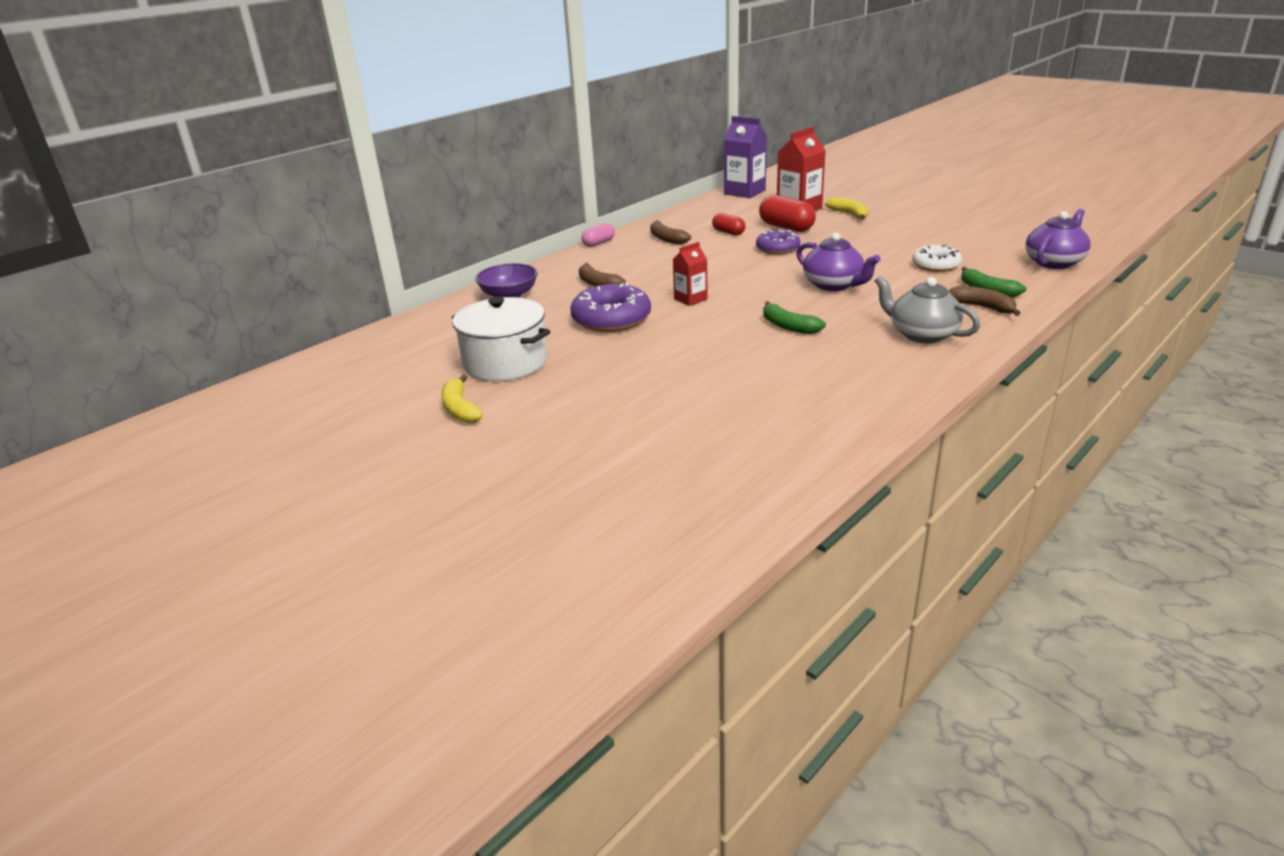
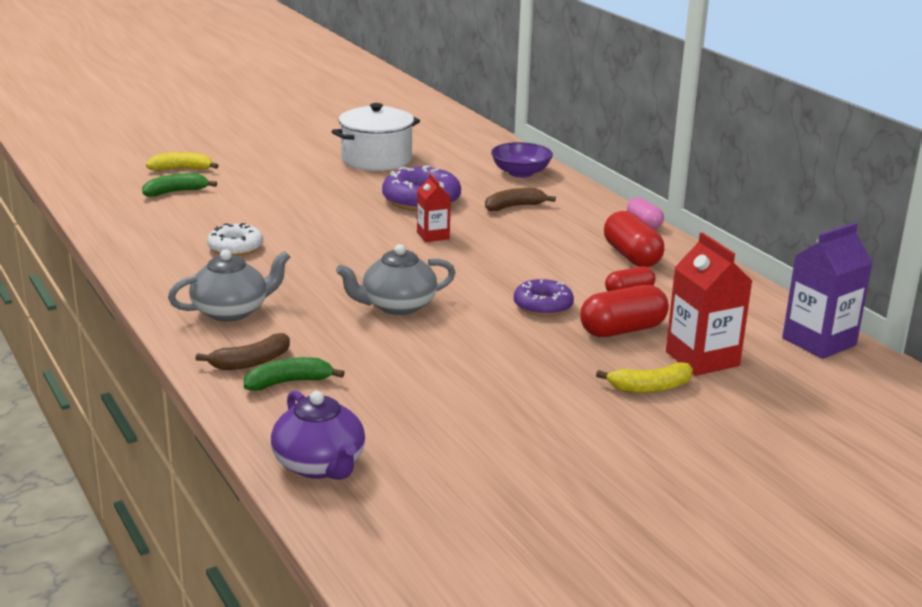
camera: 105 degrees right, 5 degrees down
yellow banana [441,375,483,423] -> yellow banana moved to [146,152,219,171]
brown banana [650,221,691,244] -> red capsule [604,211,664,267]
green banana [763,301,826,334] -> green banana moved to [142,173,217,197]
purple teapot [796,232,881,291] -> grey teapot [336,244,456,315]
white donut [912,245,962,272] -> white donut moved to [207,223,263,256]

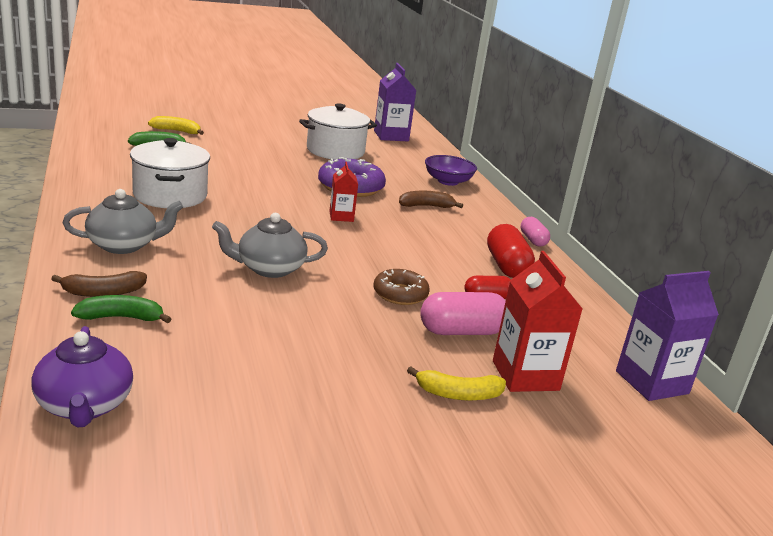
camera: 10 degrees right, 0 degrees up
white donut [207,223,263,256] -> white pot [130,138,210,208]
purple donut [514,279,574,316] -> brown donut [373,269,430,305]
red capsule [580,285,669,337] -> pink capsule [420,292,506,335]
none -> purple carton [374,63,416,141]

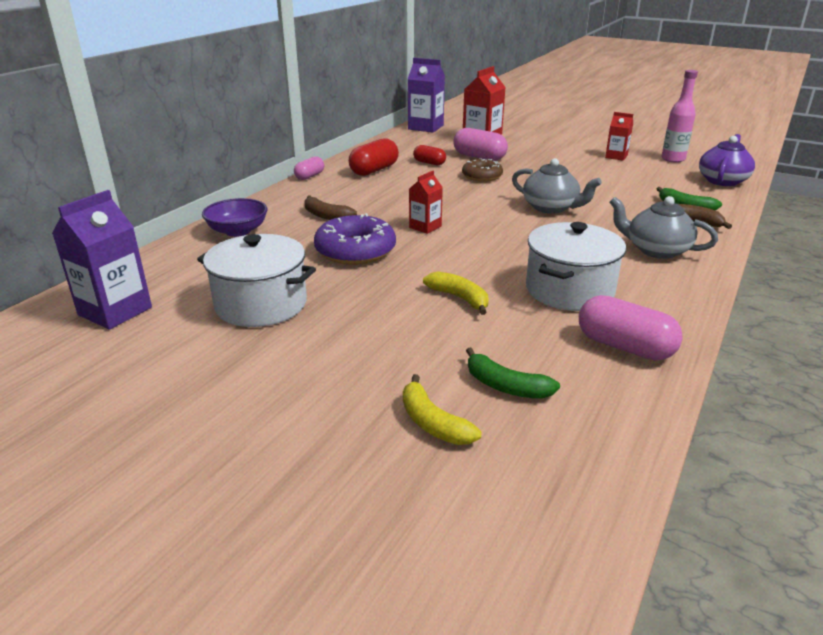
camera: 130 degrees left, 5 degrees up
yellow banana [407,366,506,401] -> yellow banana moved to [423,271,488,315]
none -> pink capsule [579,295,683,360]
none -> red carton [605,112,633,161]
none -> pink bottle [661,70,698,163]

